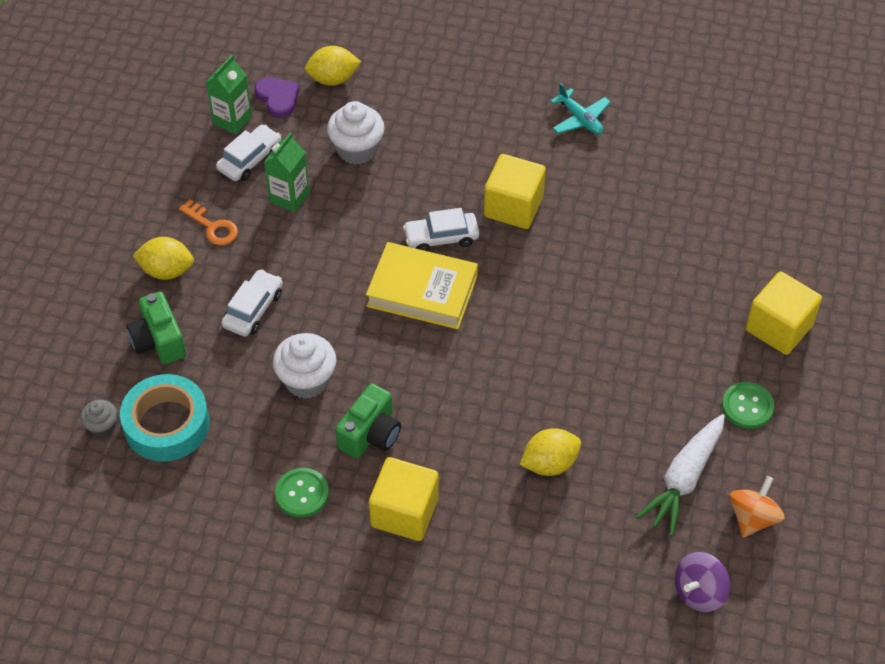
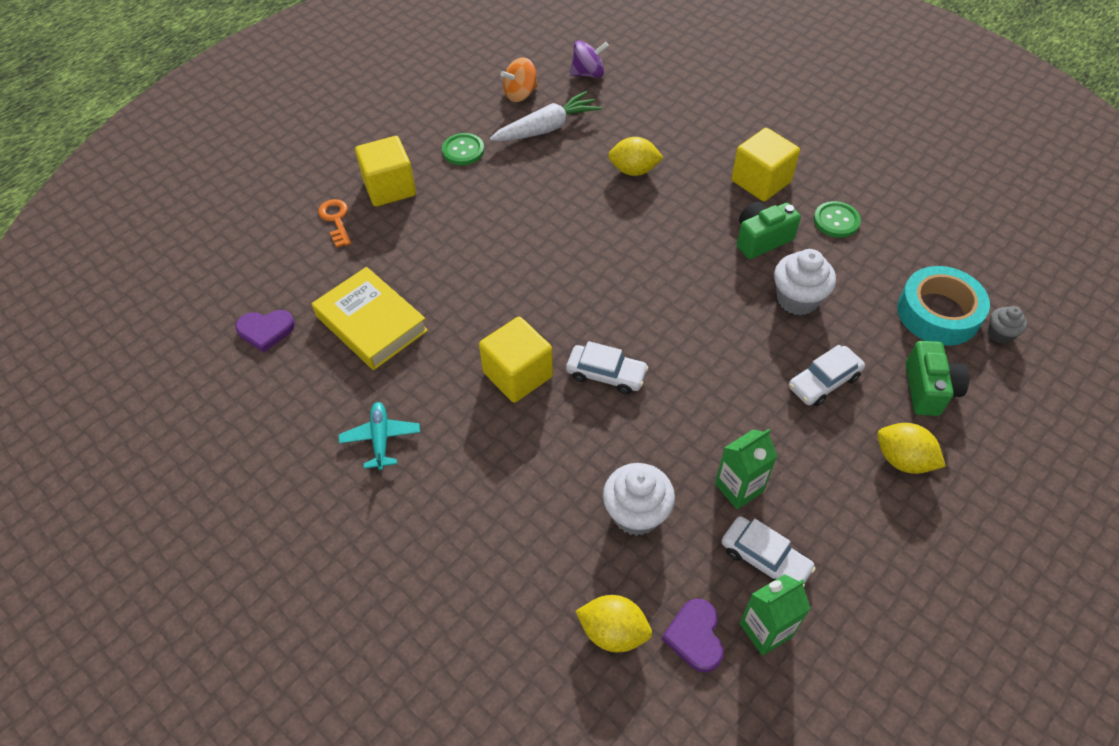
camera: 150 degrees left, 0 degrees up
orange key [179,199,238,245] -> orange key moved to [318,199,351,248]
white car [216,125,281,181] -> white car turned 120 degrees counterclockwise [721,516,816,587]
yellow book [366,242,478,329] -> yellow book moved to [312,267,428,370]
none -> purple heart [235,310,295,353]

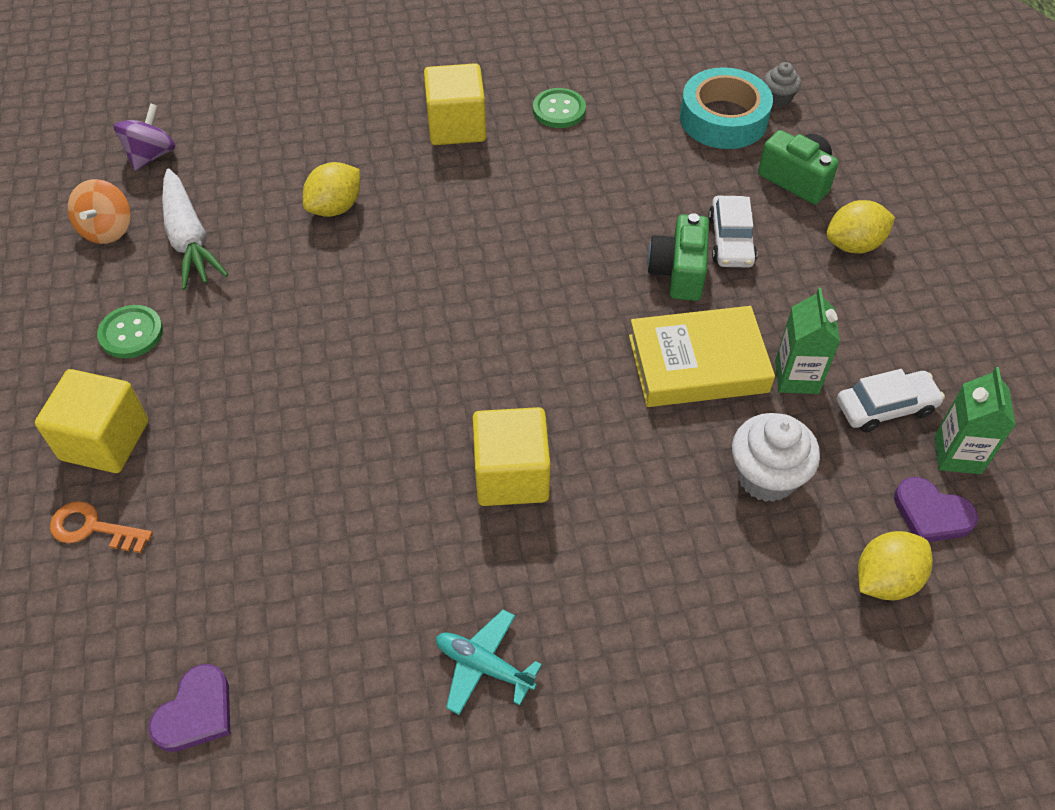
camera: 55 degrees left, 0 degrees up
yellow book [312,267,428,370] -> yellow book moved to [629,306,775,407]
white carrot [490,91,602,141] -> white carrot turned 150 degrees clockwise [162,168,229,290]
white car [566,341,649,394] -> none
green camera [737,202,801,259] -> green camera moved to [647,213,709,301]
white cupcake [774,249,836,315] -> none

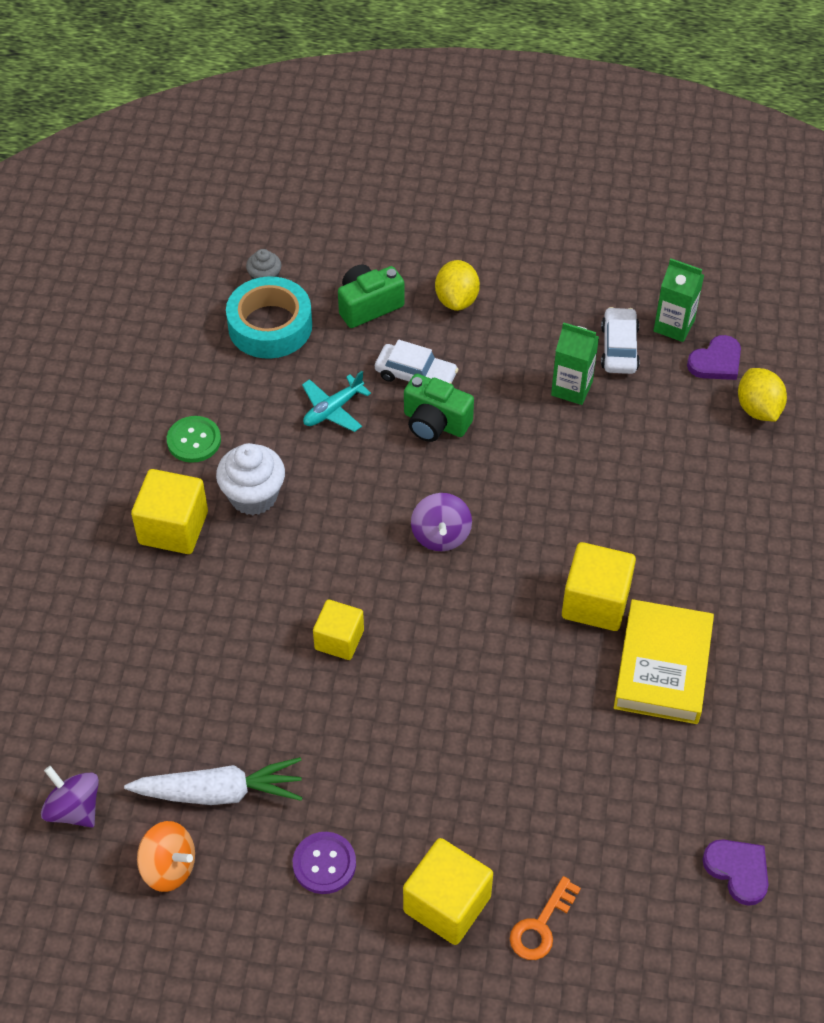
camera: 70 degrees left, 0 degrees up
green button [97,305,163,358] -> purple button [293,832,356,894]
yellow lemon [303,162,360,217] -> none
turquoise plane [436,610,542,715] -> turquoise plane moved to [302,371,371,432]
yellow book [629,306,775,407] -> yellow book moved to [614,599,714,724]
white cupcake [732,413,820,502] -> white cupcake moved to [216,443,285,515]
none -> yellow cube [313,600,364,660]
none -> purple spinning top [411,493,472,551]

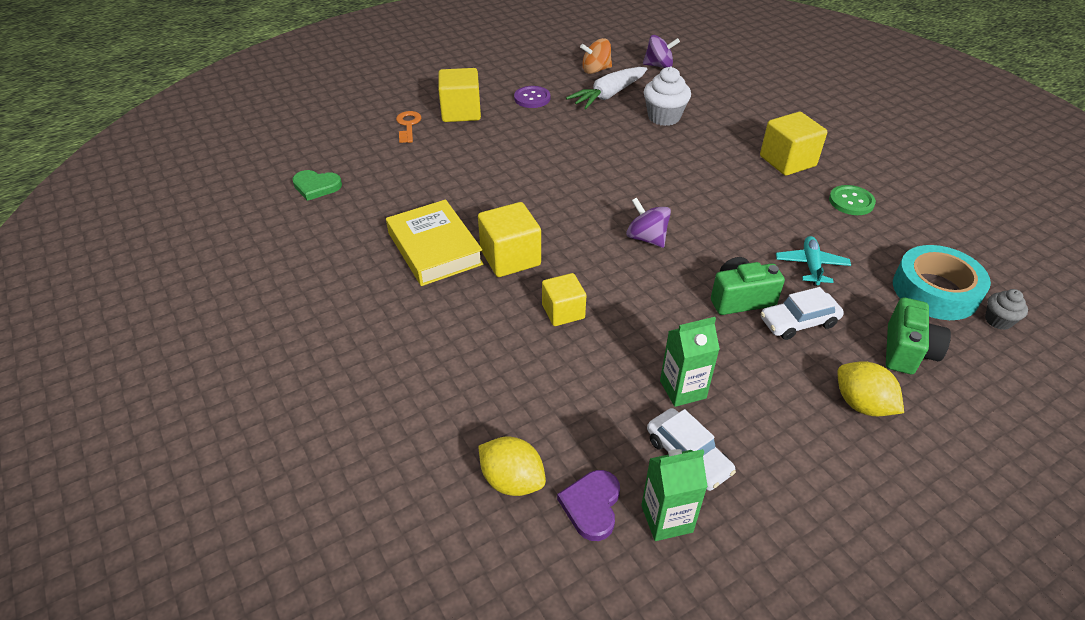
camera: 140 degrees right, 10 degrees down
white cupcake [216,443,285,515] -> white cupcake moved to [644,67,691,126]
yellow cube [313,600,364,660] -> yellow cube moved to [542,273,586,326]
purple heart [702,840,769,906] -> green heart [292,170,342,201]

